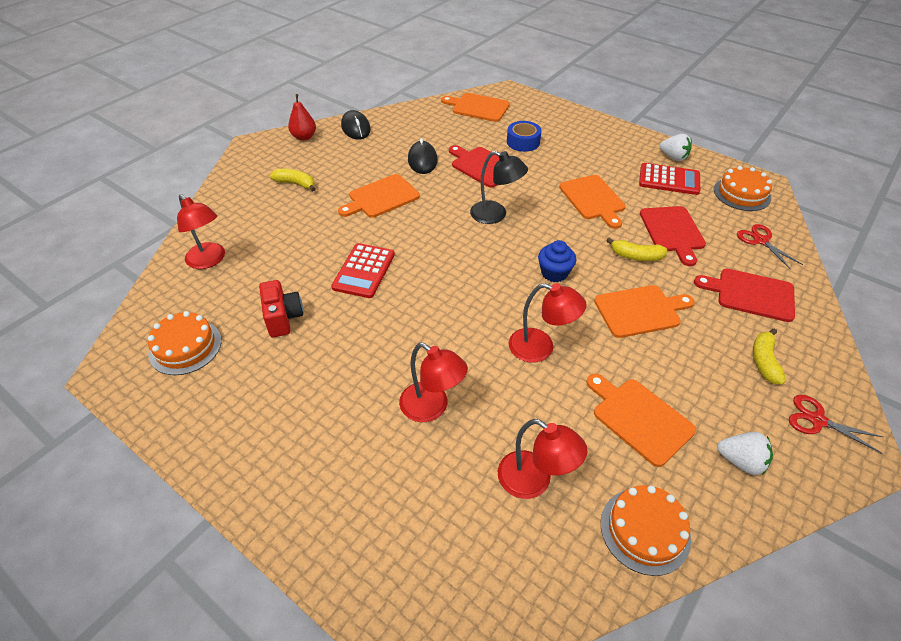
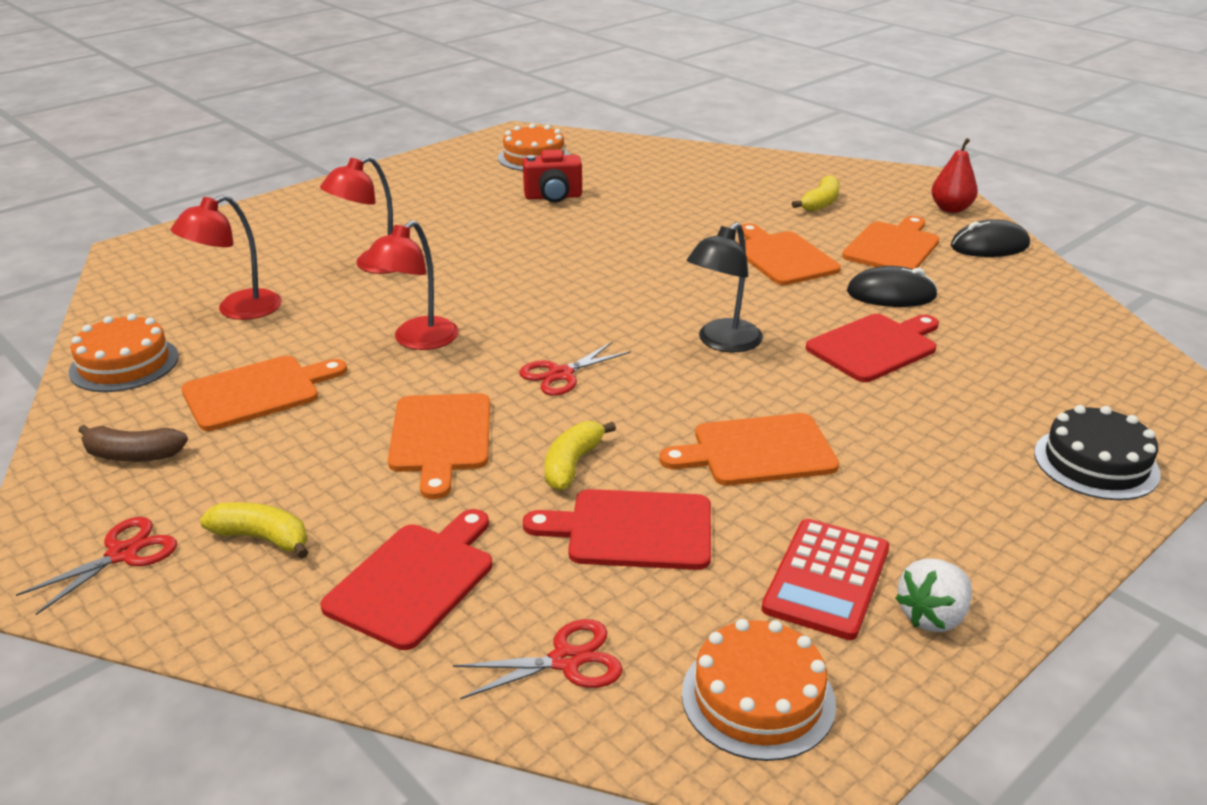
camera: 100 degrees right, 15 degrees down
red lamp [177,194,225,269] -> none
red calculator [331,243,395,298] -> none
orange cutting board [441,93,510,122] -> orange cutting board moved to [842,216,940,269]
blue tape [507,121,542,152] -> none
blue cupcake [538,240,576,282] -> red scissors [519,342,631,396]
white strawberry [717,432,773,475] -> brown banana [78,425,188,462]
none -> black cake [1034,405,1161,500]

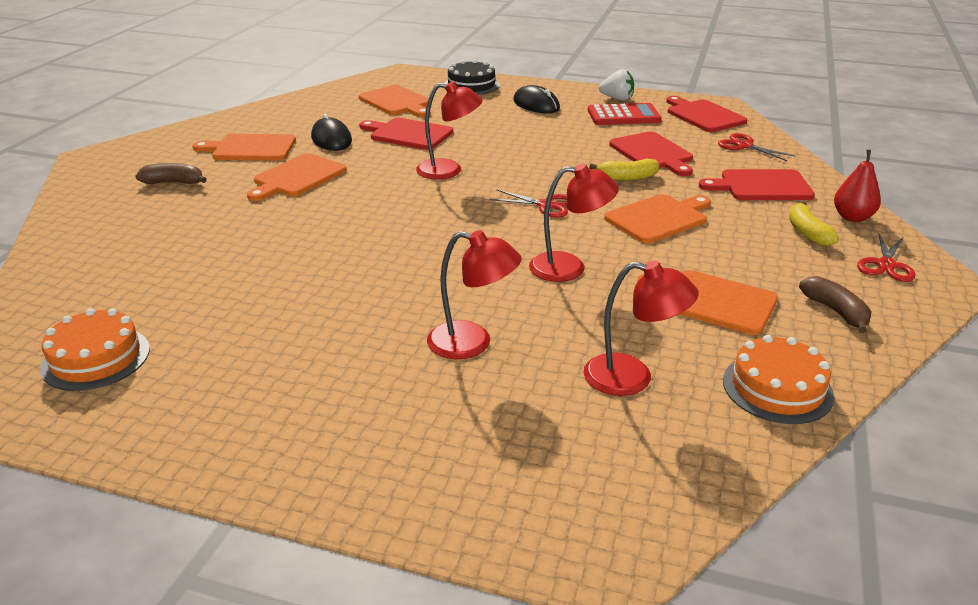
camera: 120 degrees left, 0 degrees up
red scissors [16,517,177,615] -> red scissors turned 75 degrees counterclockwise [857,234,915,282]
red camera [523,149,582,203] -> none
orange cutting board [659,413,839,486] -> orange cutting board moved to [359,85,431,117]
orange cake [682,619,836,761] -> red cutting board [666,96,747,132]
black lamp [687,222,763,352] -> red lamp [416,81,483,179]
yellow banana [792,175,840,212] -> brown banana [135,163,207,184]
red pear [931,138,978,213] -> red pear moved to [834,150,881,222]
black mouse [951,219,1030,257] -> black mouse moved to [513,85,560,113]

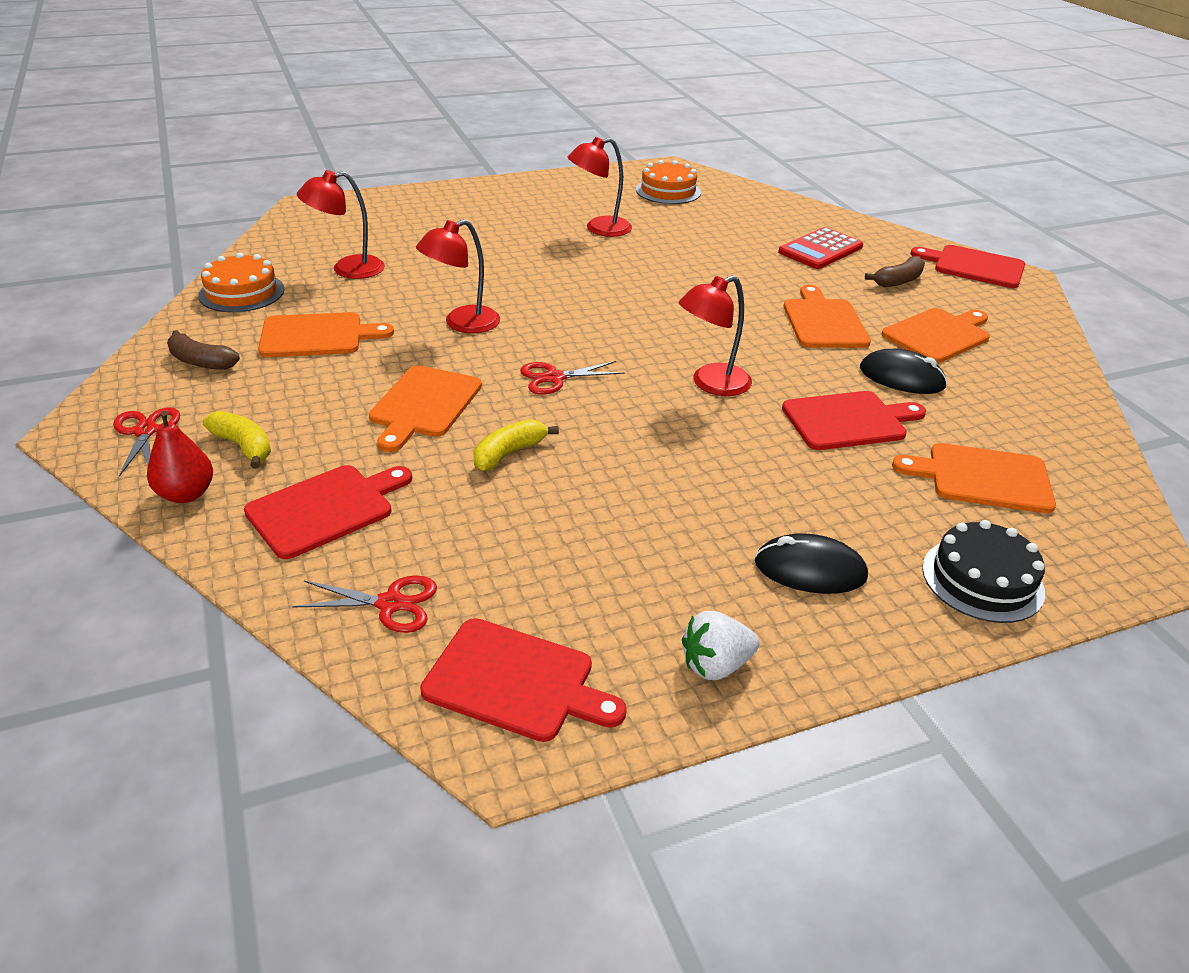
camera: 140 degrees right, 5 degrees up
red lamp [427,230,522,359] -> red lamp moved to [568,137,632,237]
red calculator [588,103,662,125] -> red calculator moved to [778,227,863,269]
red cutting board [609,132,693,176] -> red cutting board moved to [911,245,1025,288]

